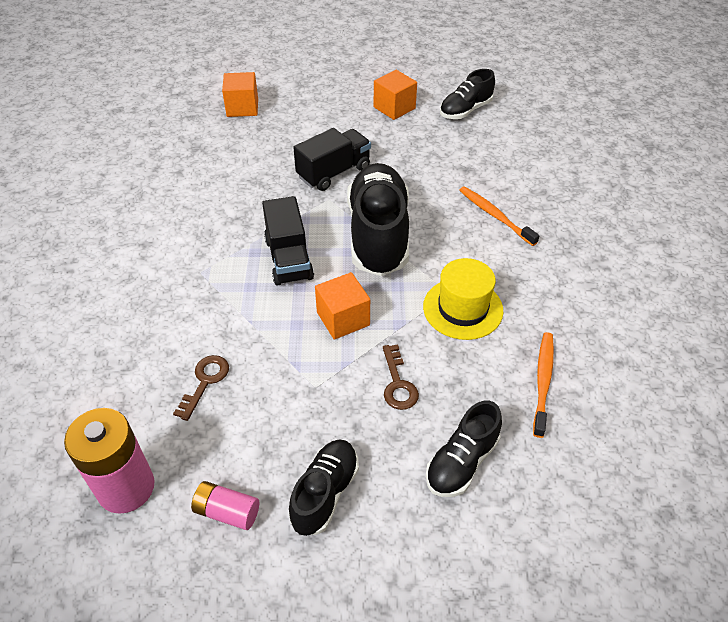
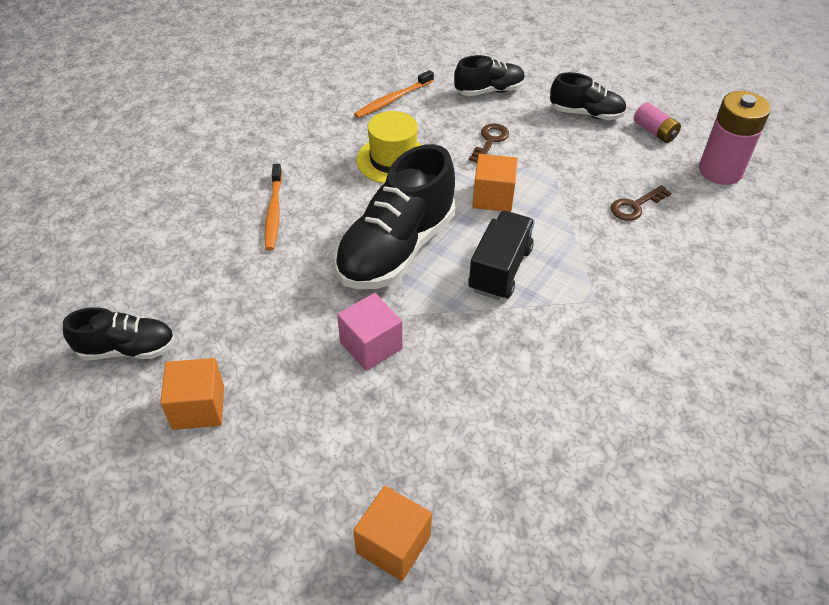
camera: 145 degrees left, 0 degrees up
black shoe [289,439,359,536] -> black shoe turned 135 degrees counterclockwise [550,72,627,120]
black truck [294,128,371,191] -> pink cube [337,293,403,371]

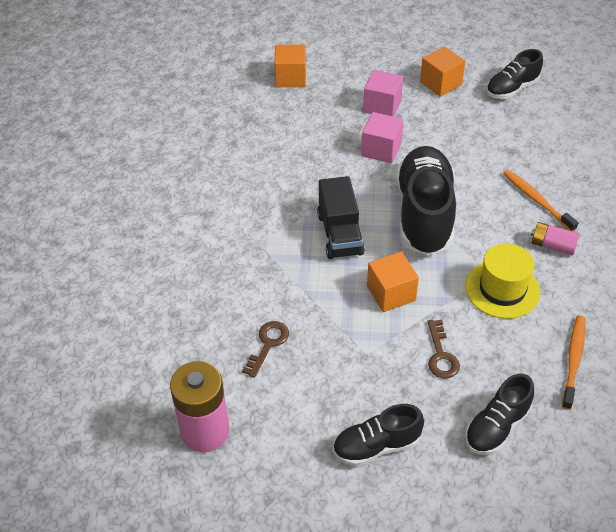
camera: 150 degrees right, 0 degrees up
pink battery [634,102,681,143] -> pink battery moved to [531,222,580,255]
none -> pink cube [363,70,403,117]

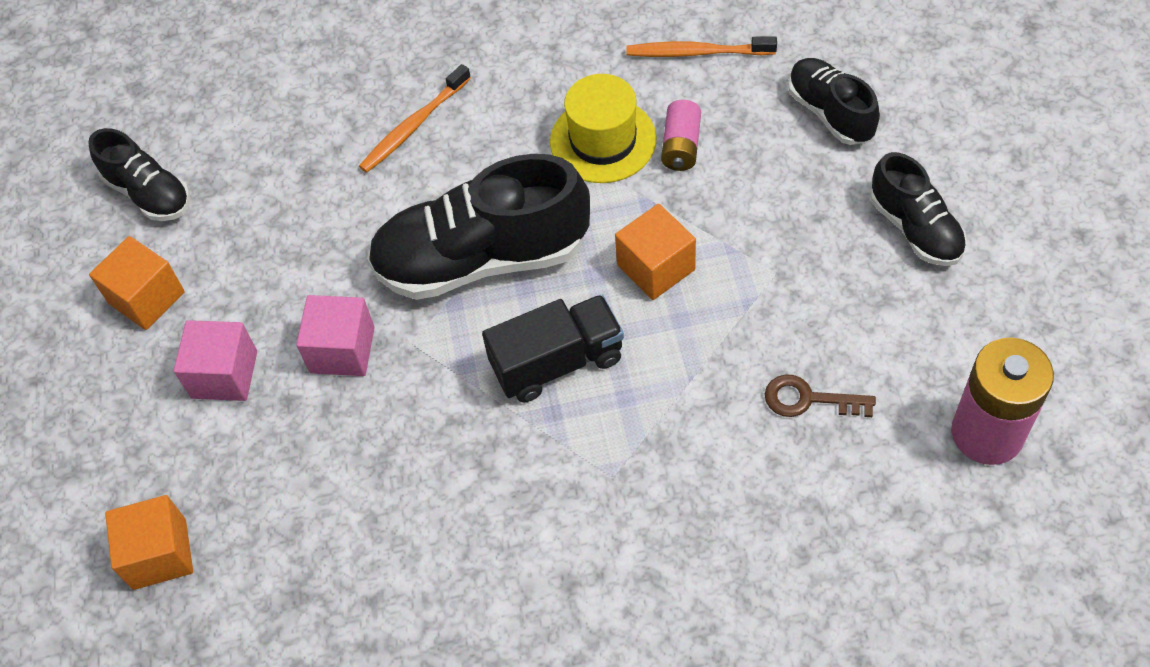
camera: 100 degrees left, 10 degrees up
brown key [427,320,460,378] -> none
black shoe [465,374,534,455] -> black shoe turned 150 degrees counterclockwise [788,58,880,145]
pink battery [531,222,580,255] -> pink battery moved to [661,100,701,171]

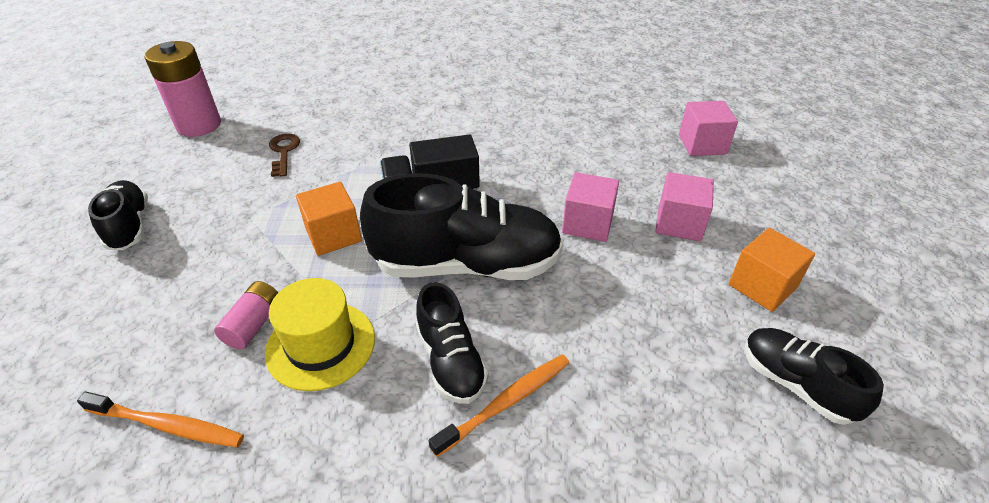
camera: 175 degrees left, 15 degrees down
orange cube [105,495,193,590] -> pink cube [679,101,738,156]
brown key [765,374,876,417] -> brown key turned 120 degrees counterclockwise [269,134,300,177]
black shoe [788,58,880,145] -> black shoe moved to [416,282,489,404]

